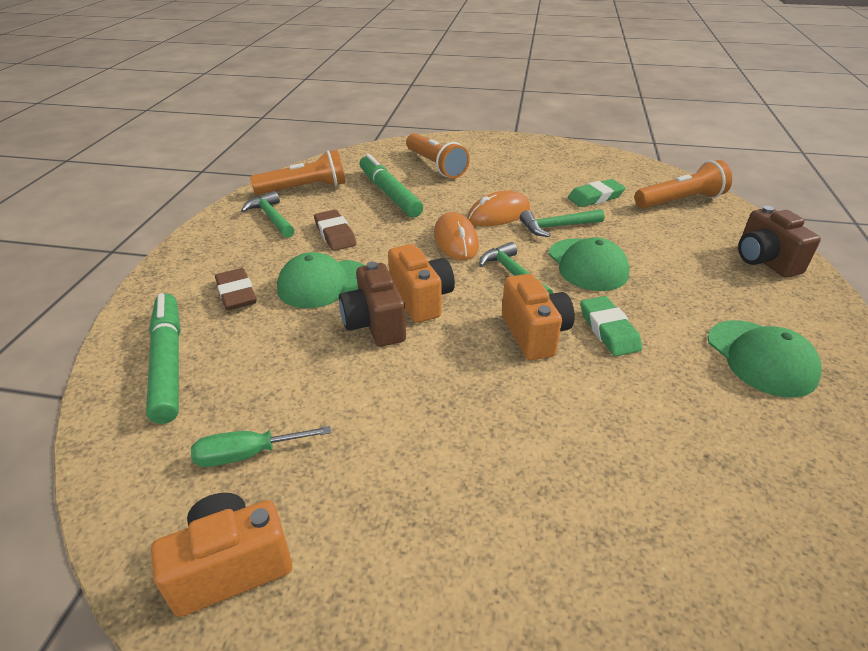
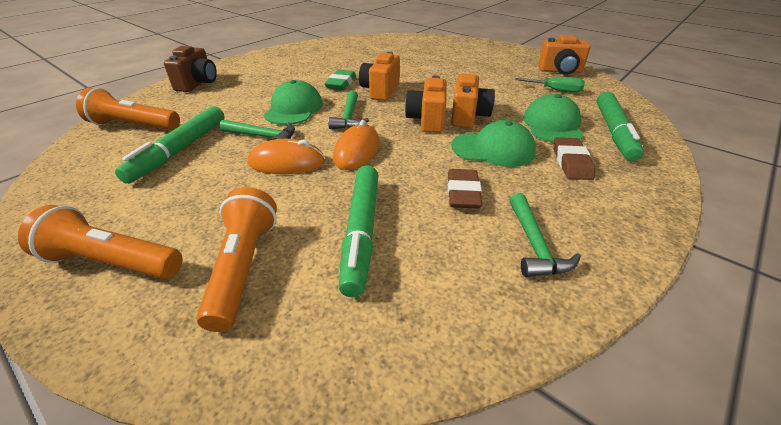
camera: 150 degrees left, 0 degrees up
orange flashlight [250,150,345,194] -> orange flashlight moved to [18,205,183,279]
brown camera [339,262,406,347] -> orange camera [451,74,495,128]
green eraser [568,179,626,207] -> green marker [115,106,225,184]
green cap [708,320,822,397] -> green cap moved to [523,94,583,143]

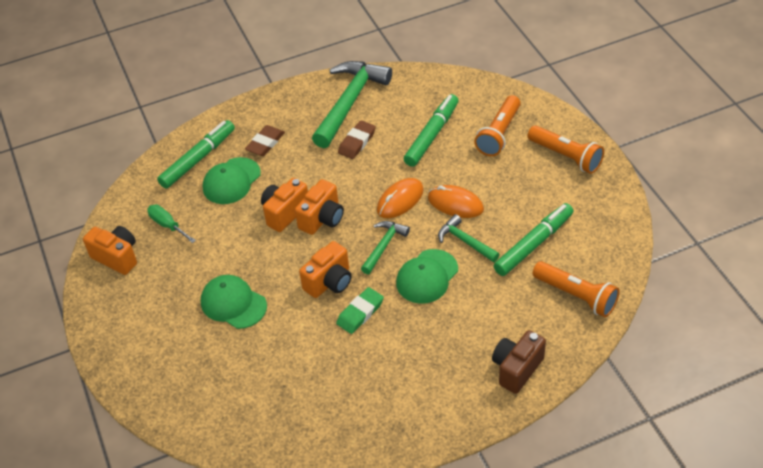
camera: 150 degrees left, 10 degrees up
green cap [451,120,536,167] -> green cap moved to [201,275,267,329]
green hammer [509,193,581,277] -> green hammer [312,61,392,148], size x1.95

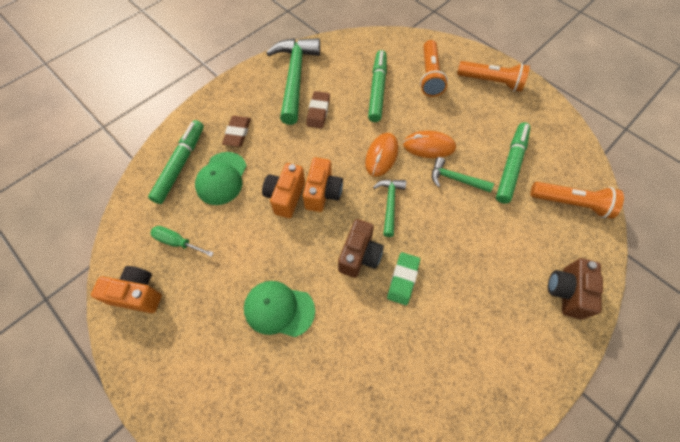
camera: 25 degrees left, 15 degrees up
orange camera [299,241,352,298] -> brown camera [338,219,384,278]
green cap [396,249,458,304] -> none

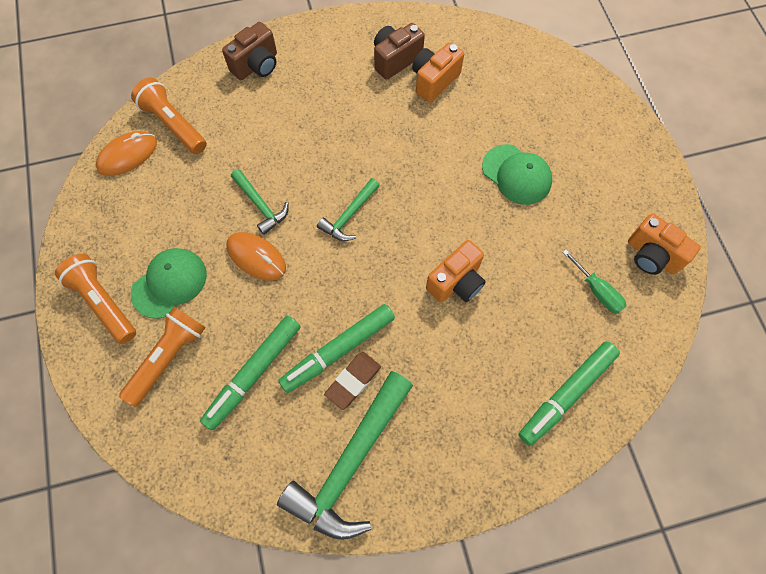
camera: 150 degrees left, 5 degrees up
green cap [195,152,247,205] -> green cap moved to [131,248,207,319]
brown eraser [222,116,251,147] -> none
orange camera [303,157,343,212] -> orange camera moved to [412,42,464,103]
brown camera [338,219,384,278] -> brown camera moved to [374,23,425,80]
orange mouse [365,133,398,177] -> orange mouse moved to [96,131,157,176]
green eraser [387,252,420,305] -> none
green marker [496,122,531,204] -> green marker moved to [278,304,395,393]

